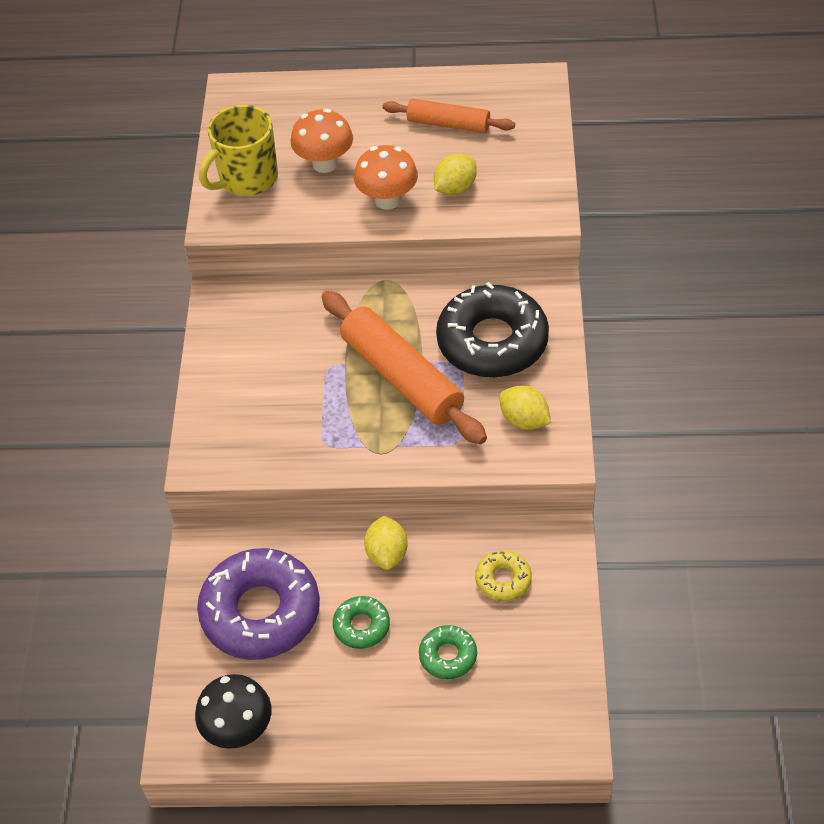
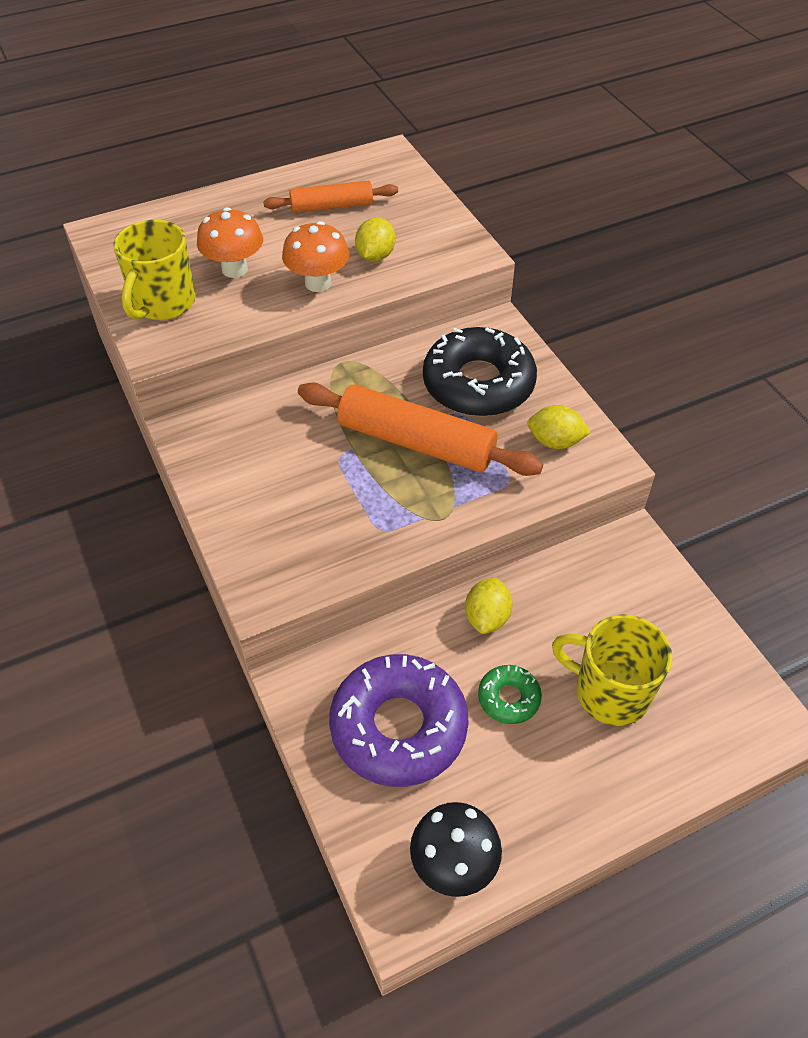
camera: 30 degrees left, 0 degrees up
yellow lemon [364,516,408,570] -> yellow lemon turned 45 degrees clockwise [465,577,513,634]
green donut [419,625,477,679] -> yellow mug [552,614,672,726]
yellow donut [475,550,532,601] -> none

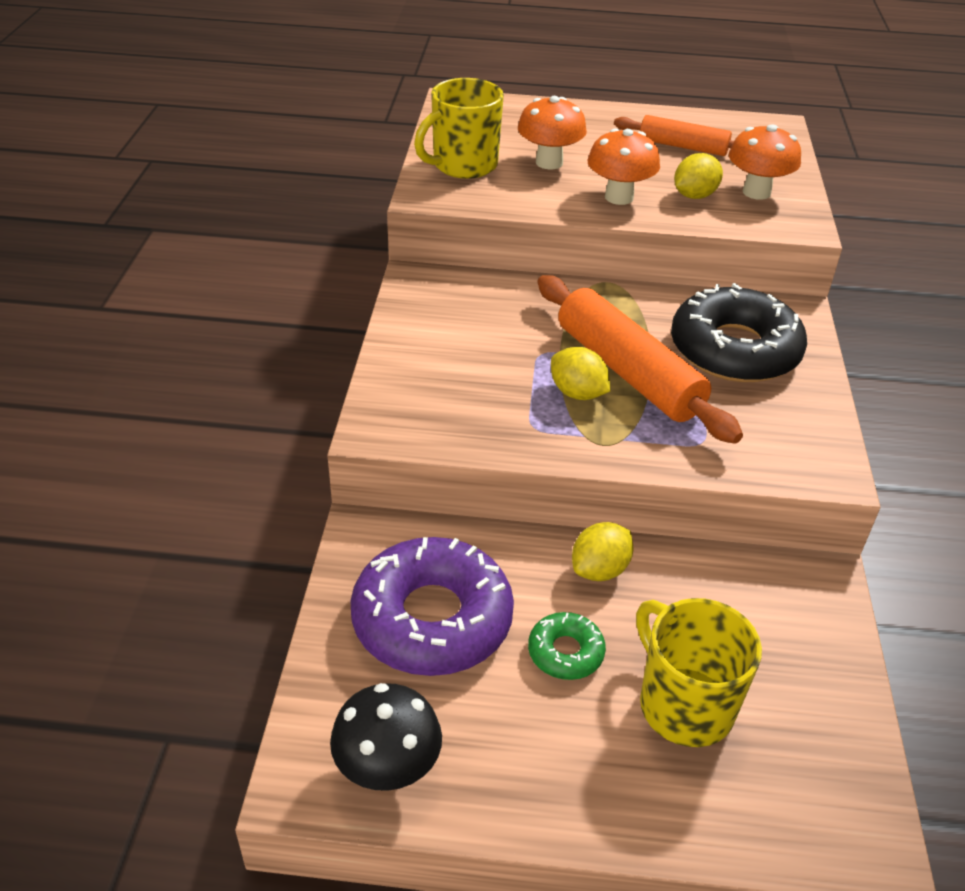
camera: 30 degrees right, 10 degrees down
yellow lemon [527,405,591,449] -> yellow lemon moved to [551,347,610,400]
none -> orange mushroom [729,124,801,200]

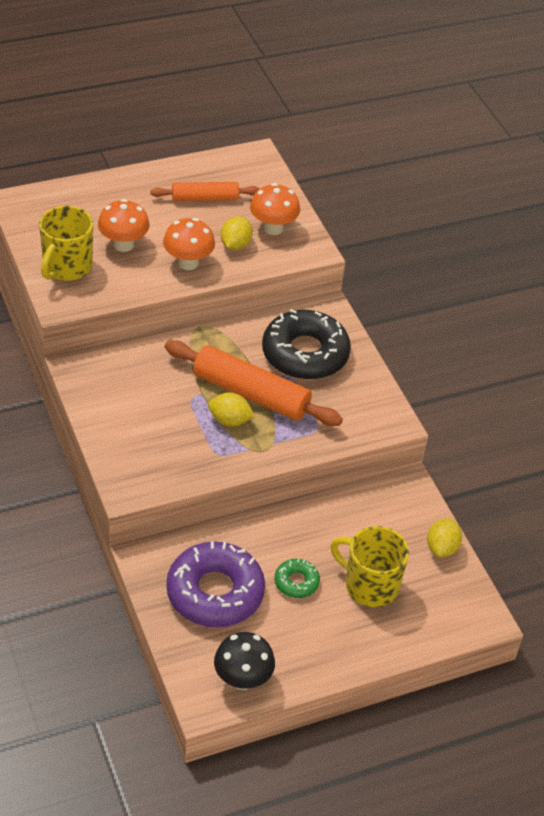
camera: 30 degrees left, 5 degrees up
yellow lemon [572,522,634,581] -> yellow lemon moved to [427,519,462,557]

